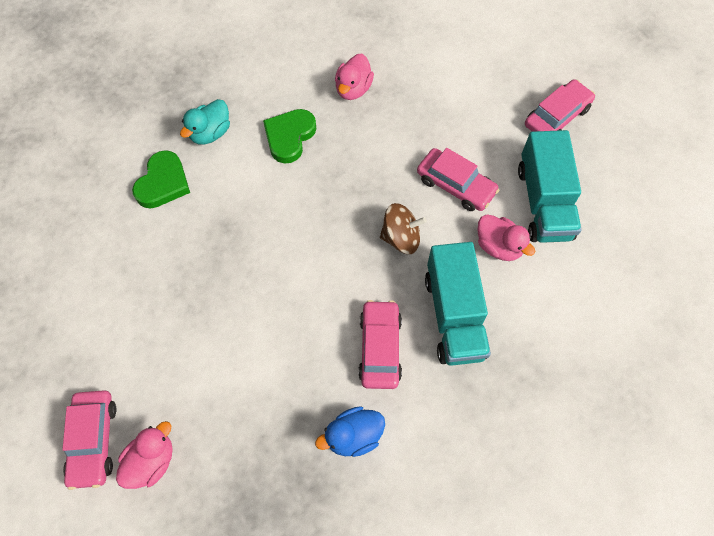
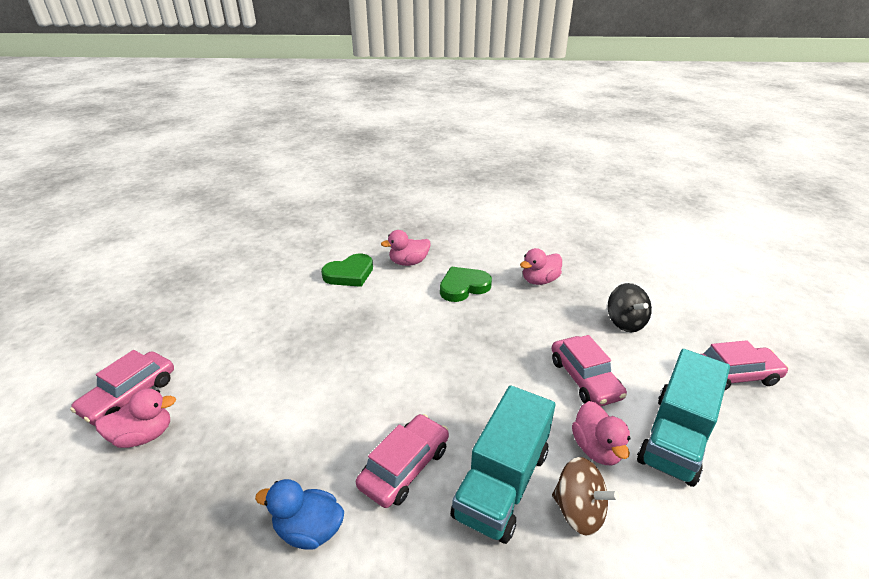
camera: 35 degrees right, 30 degrees down
turquoise duck [180,99,230,145] -> pink duck [381,230,430,266]
brown spinning top [380,203,427,254] -> brown spinning top moved to [552,457,619,536]
none -> black spinning top [607,283,652,332]

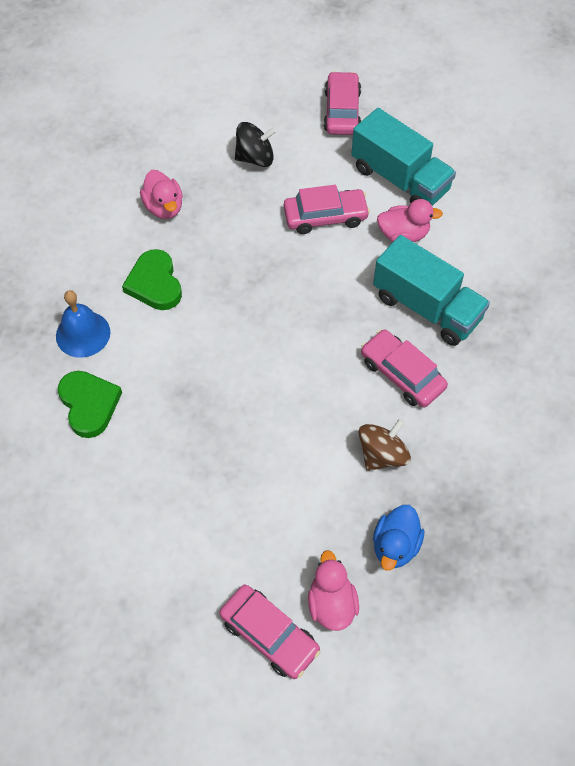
camera: 80 degrees left, 25 degrees up
blue duck [255,479,344,550] -> blue duck moved to [373,505,424,571]
pink duck [381,230,430,266] -> blue bell [56,290,110,358]
brown spinning top [552,457,619,536] -> brown spinning top moved to [358,418,411,471]

